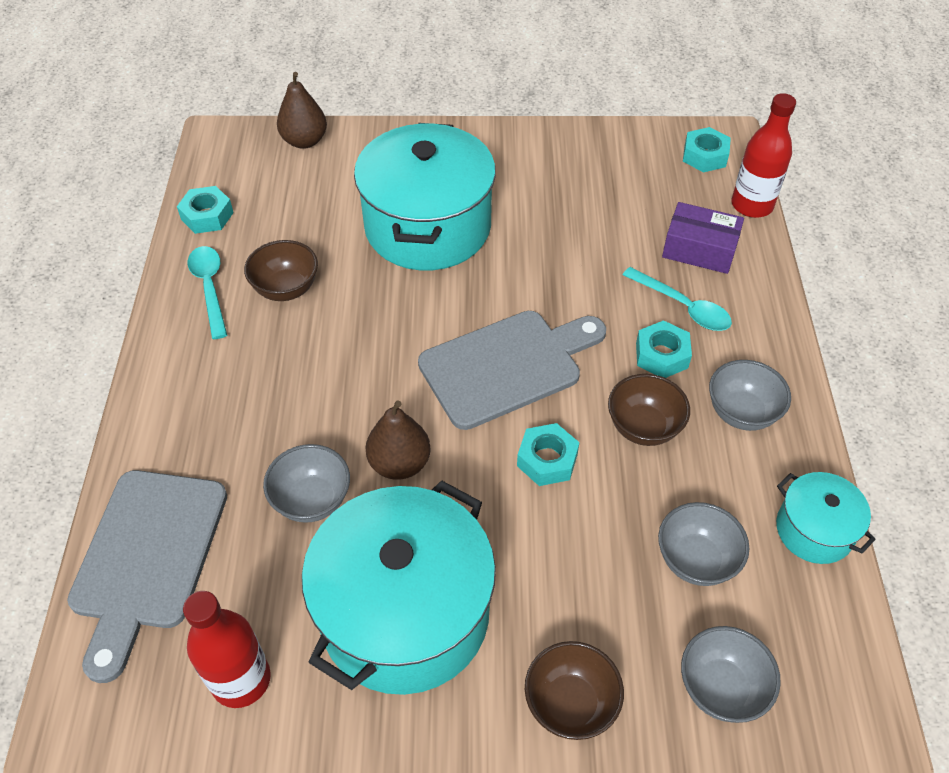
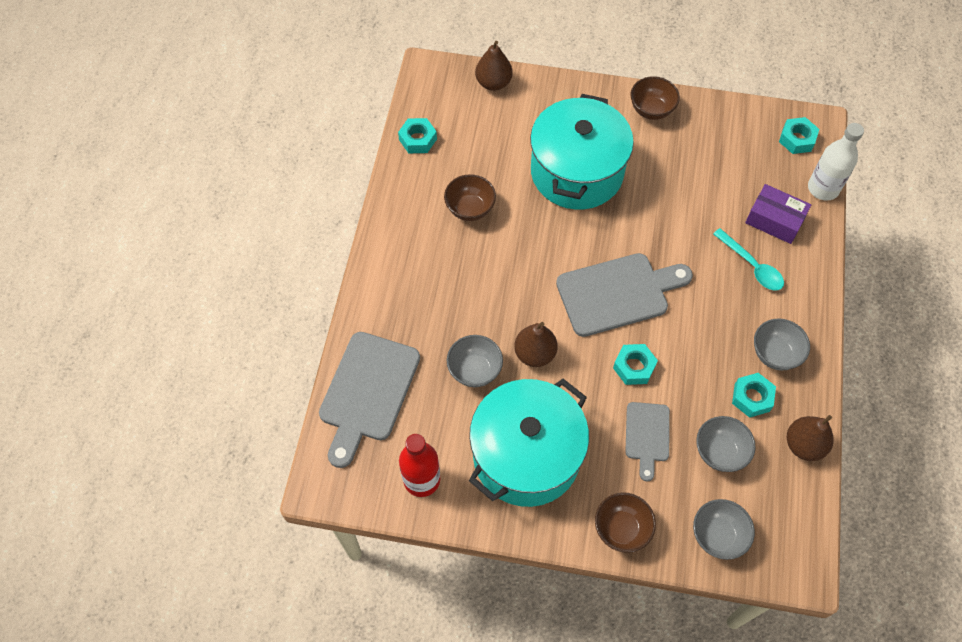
camera: 10 degrees right, 10 degrees up
turquoise spoon [188,246,227,339] -> none
brown bowl [608,374,690,446] -> brown bowl moved to [630,76,680,120]
turquoise nut [636,320,692,378] -> turquoise nut moved to [732,373,776,418]
red bottle [732,93,796,218] -> white bottle [808,123,864,201]
turquoise pot [776,472,876,564] -> brown pear [787,415,834,461]
none -> grey cutting board [625,402,670,481]

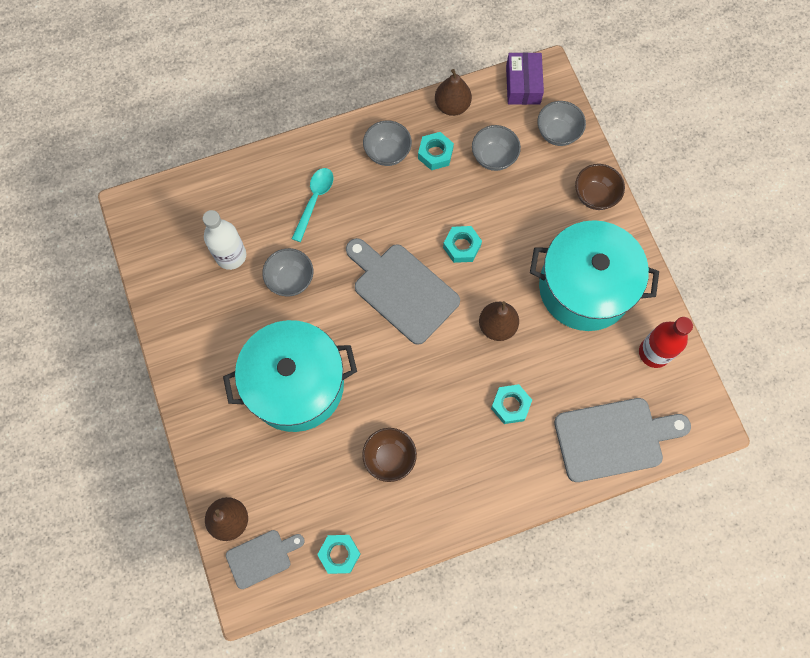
camera: 120 degrees left, 10 degrees up
grey bowl [447,335,503,387] -> grey bowl moved to [262,248,313,296]
grey cutting board [625,402,670,481] -> grey cutting board moved to [226,530,305,589]
brown bowl [630,76,680,120] -> none
purple box [745,184,811,244] -> purple box moved to [506,53,544,105]
turquoise nut [779,117,819,154] -> turquoise nut moved to [491,384,532,424]
white bottle [808,123,864,201] -> white bottle moved to [203,210,246,270]

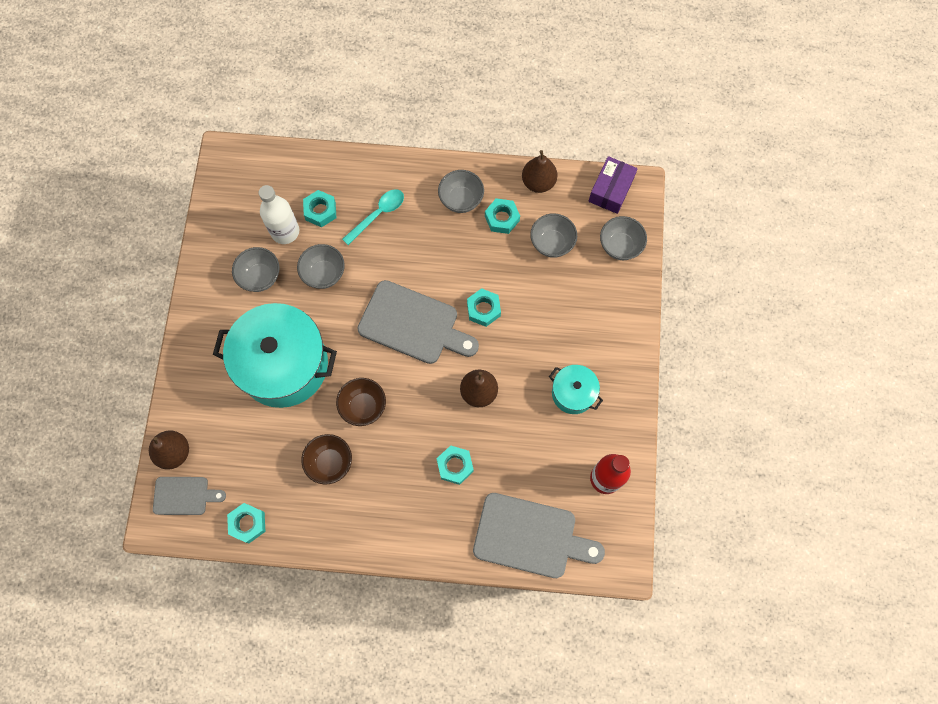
camera: 25 degrees right, 0 degrees up
grey cutting board [346,238,460,345] -> grey cutting board turned 135 degrees clockwise [357,280,479,364]
turquoise pot [530,220,659,331] -> turquoise pot [549,365,603,414], size x0.48
brown bowl [575,164,625,210] -> brown bowl moved to [336,378,386,426]
none -> grey bowl [232,247,279,292]
none -> turquoise nut [303,190,336,227]

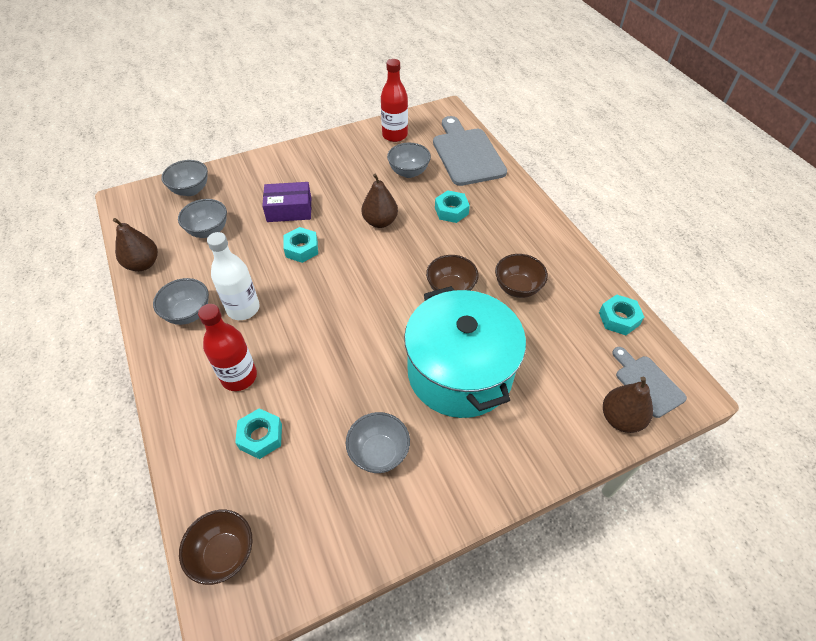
camera: 120 degrees left, 20 degrees down
white bottle [259,185,299,244] -> white bottle moved to [207,232,260,320]
grey bowl [297,244,345,289] -> grey bowl moved to [387,143,431,178]
turquoise spoon [342,189,404,245] -> red bottle [198,304,257,391]
grey cutting board [357,280,479,364] -> none
turquoise nut [485,198,520,234] -> none
turquoise pot [549,365,603,414] -> none
purple box [588,156,638,214] -> purple box moved to [262,182,311,222]
none -> brown bowl [179,510,252,585]

